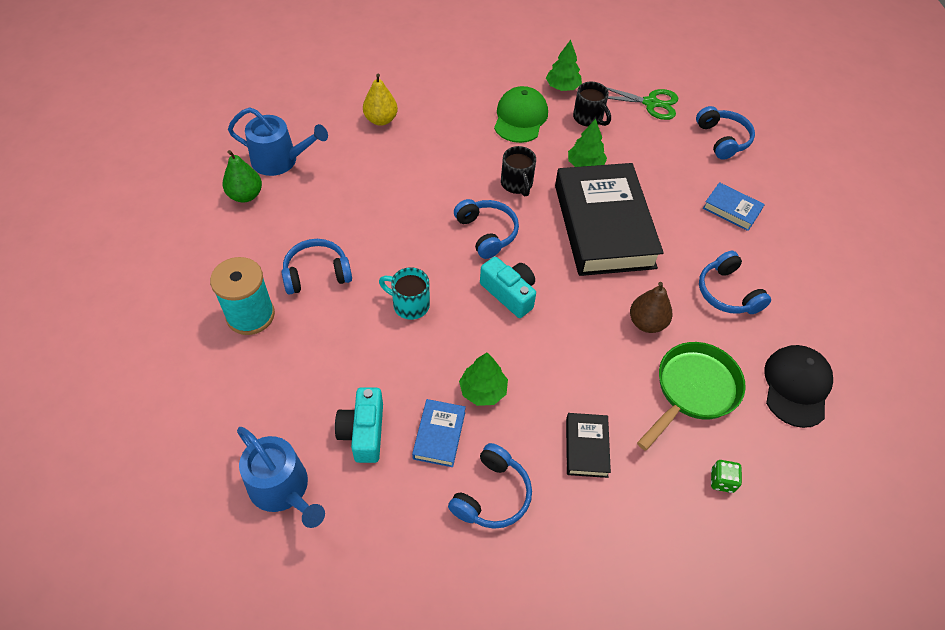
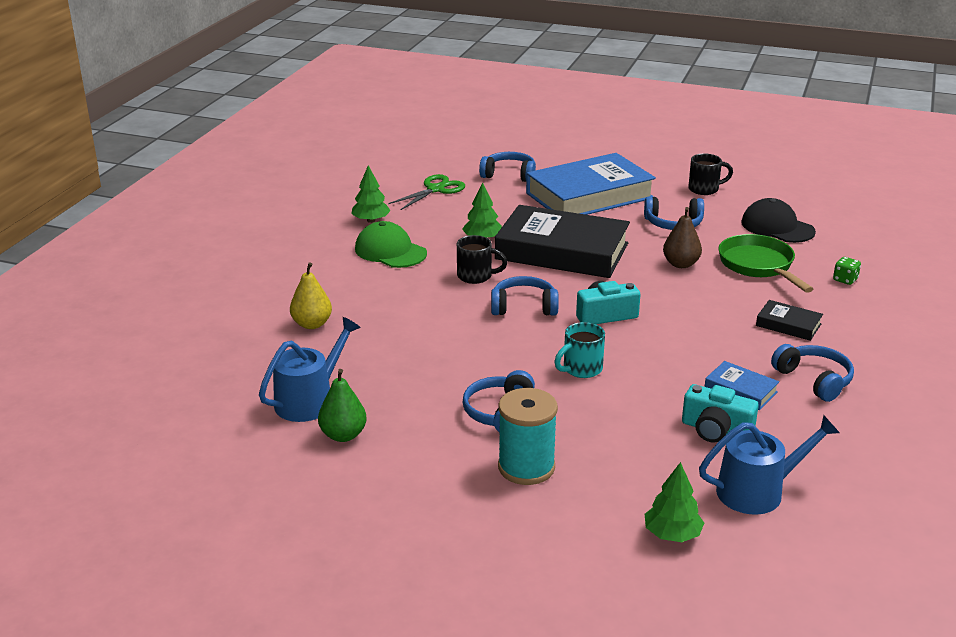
camera: 60 degrees left, 25 degrees down
green tree [459,353,508,406] -> green tree moved to [645,462,704,542]
black mug [573,82,611,127] -> black mug moved to [688,153,733,195]
blue book [703,182,765,231] -> blue book [526,153,656,215], size x2.34

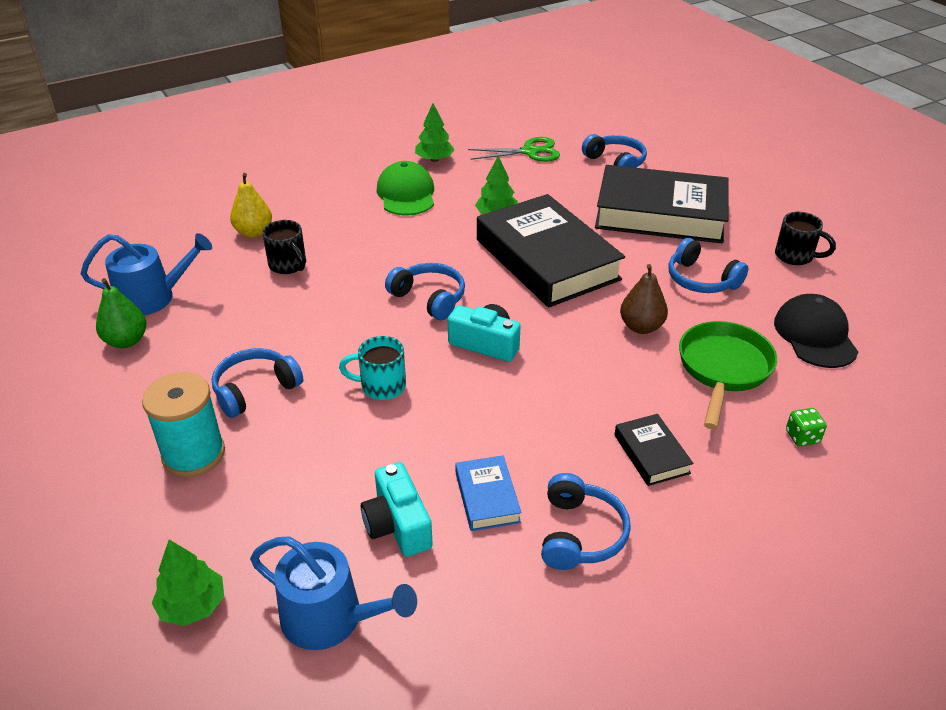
camera: 40 degrees right, 10 degrees up
black mug [457,235,507,284] -> black mug moved to [262,220,306,274]
blue book [526,153,656,215] -> black book [595,165,729,243]

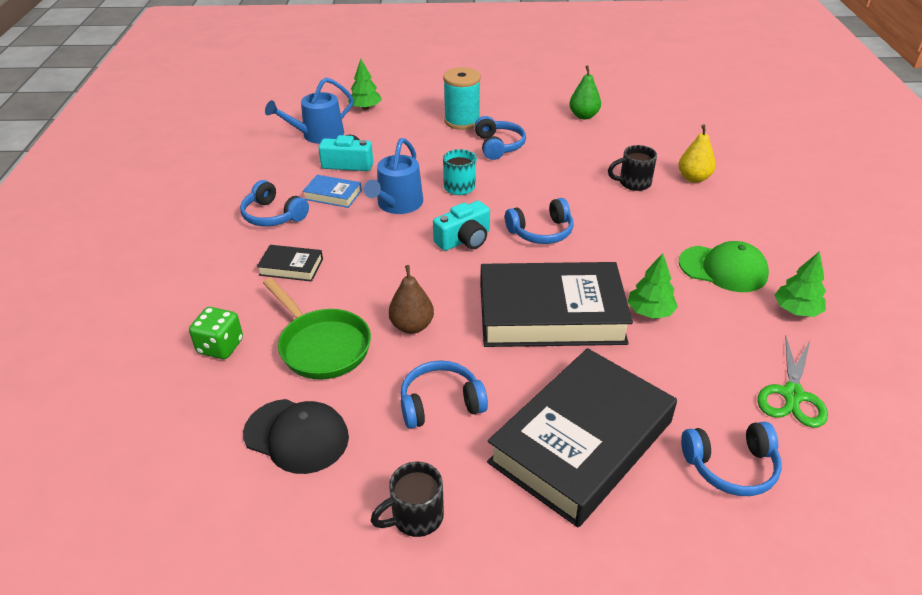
camera: 120 degrees right, 0 degrees up
blue watering can [81,233,212,315] -> blue watering can moved to [364,138,423,214]
green dice [786,408,827,446] -> green dice [189,307,243,359], size x1.53

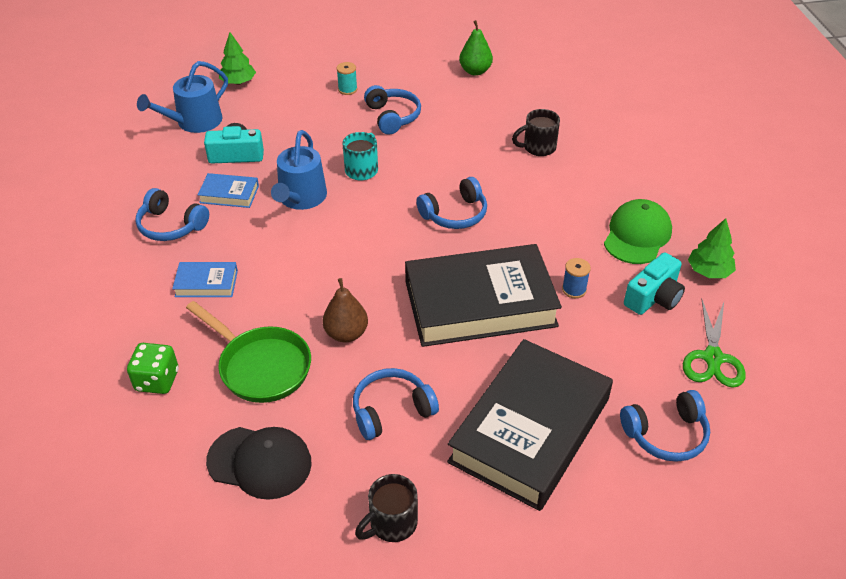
camera: 10 degrees left, 5 degrees up
black book [257,245,323,282] -> blue book [172,262,238,297]
turquoise camera [433,201,490,251] -> turquoise camera moved to [624,252,685,315]
turquoise spool [443,67,481,130] -> turquoise spool [336,62,357,95], size x0.50
green tree [628,253,678,319] -> blue spool [562,258,591,298]
yellow pear [679,125,716,183] -> none
green cap [679,241,769,292] -> green cap turned 75 degrees counterclockwise [604,199,672,264]

